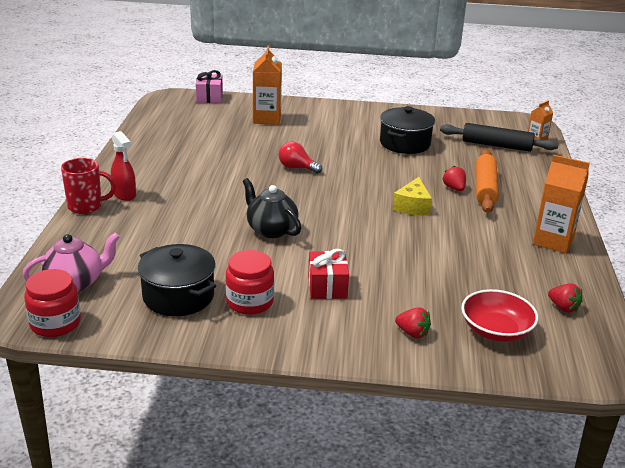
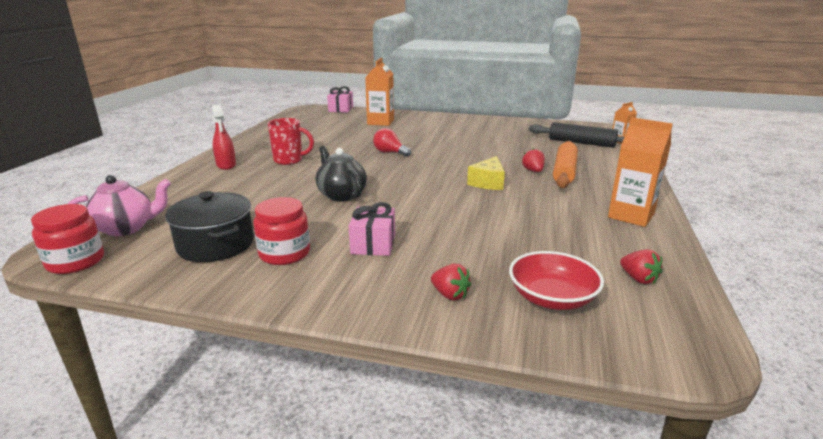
camera: 10 degrees right, 5 degrees down
red mug [61,158,116,214] -> red mug moved to [268,118,314,165]
red gift [308,249,349,299] -> pink gift [349,202,395,256]
black pot [380,106,435,154] -> none

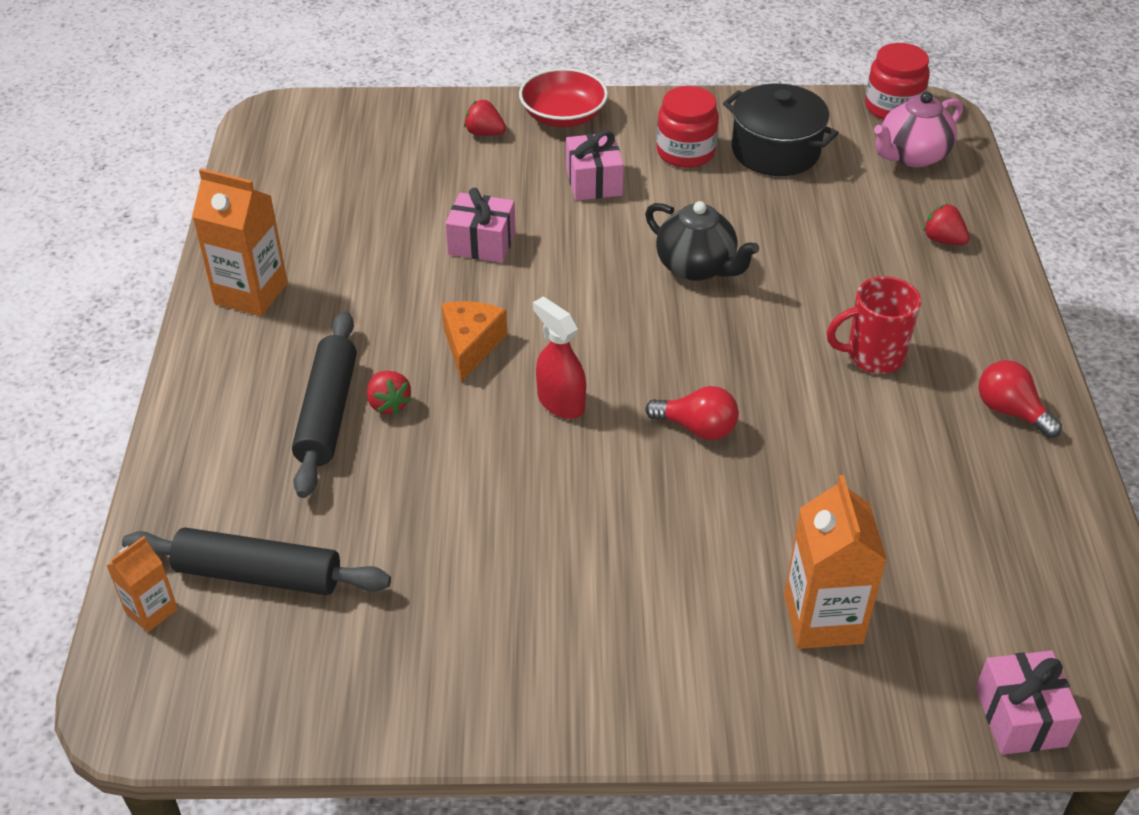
camera: 165 degrees right, 20 degrees up
red spray bottle [212,105,236,170] -> red spray bottle moved to [533,297,586,419]
yellow cheese [467,156,505,190] -> orange cheese [441,301,507,382]
red bowl [509,251,604,310] -> red bowl moved to [519,68,608,127]
orange rolling pin [553,141,578,188] -> black rolling pin [292,311,357,498]
red strawberry [620,249,663,284] -> red strawberry moved to [923,204,970,245]
none -> pink gift [445,188,516,263]
none -> red light bulb [978,360,1062,438]

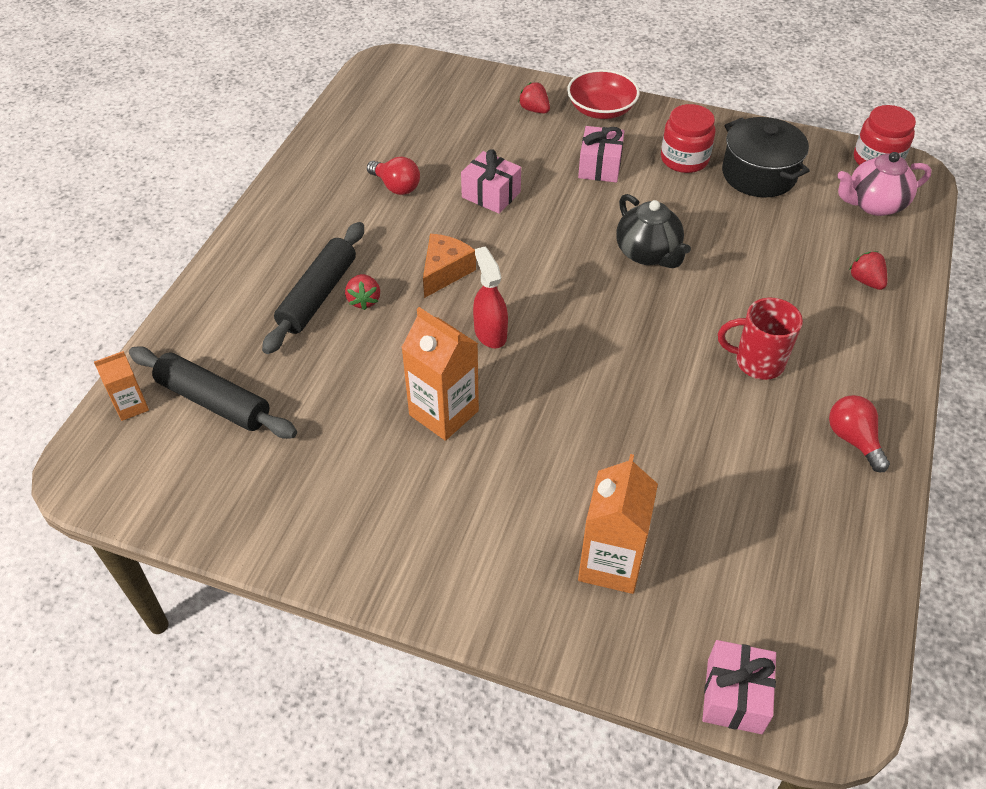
camera: 20 degrees right, 5 degrees up
orange carton [192,168,288,316] -> orange carton moved to [401,307,479,441]
red light bulb [645,386,739,440] -> red light bulb moved to [367,157,420,195]

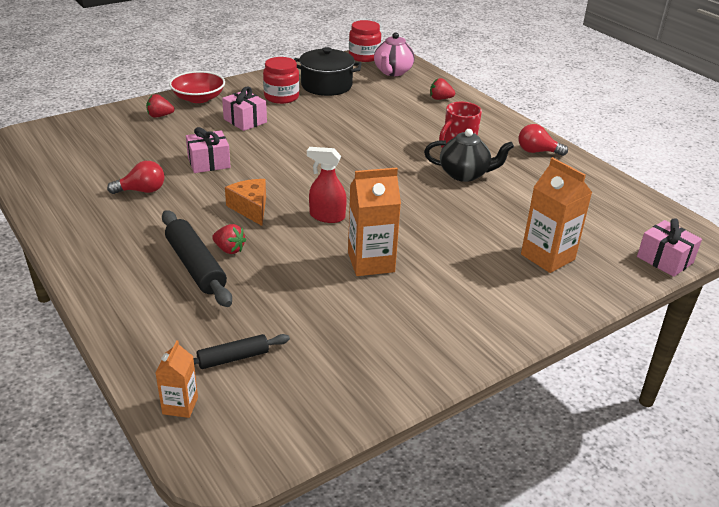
camera: 55 degrees left, 15 degrees down
black rolling pin [129,346,297,439] -> black rolling pin [193,334,290,369], size x0.60
black teapot [616,194,691,268] -> black teapot moved to [424,129,514,182]

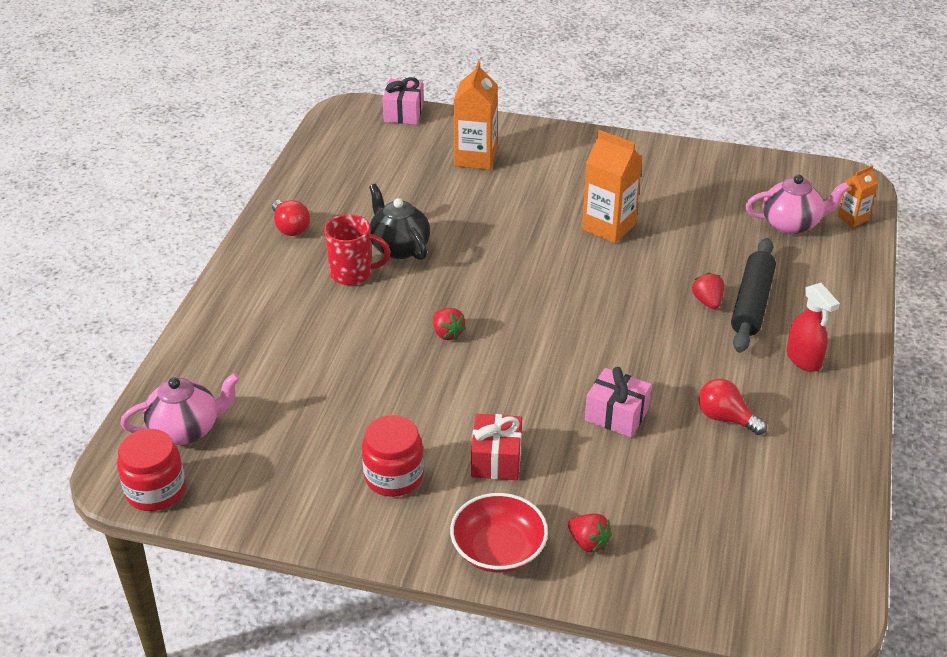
camera: 130 degrees left, 5 degrees up
black rolling pin [193,334,290,369] -> pink teapot [745,175,850,235]
pink gift [222,86,267,131] -> red gift [471,414,522,480]
orange cheese [225,179,266,226] -> none
black pot [294,47,362,96] -> none
red spray bottle [307,147,347,223] -> red spray bottle moved to [786,283,840,372]
red strawberry [430,78,455,100] -> red strawberry moved to [433,308,466,340]

